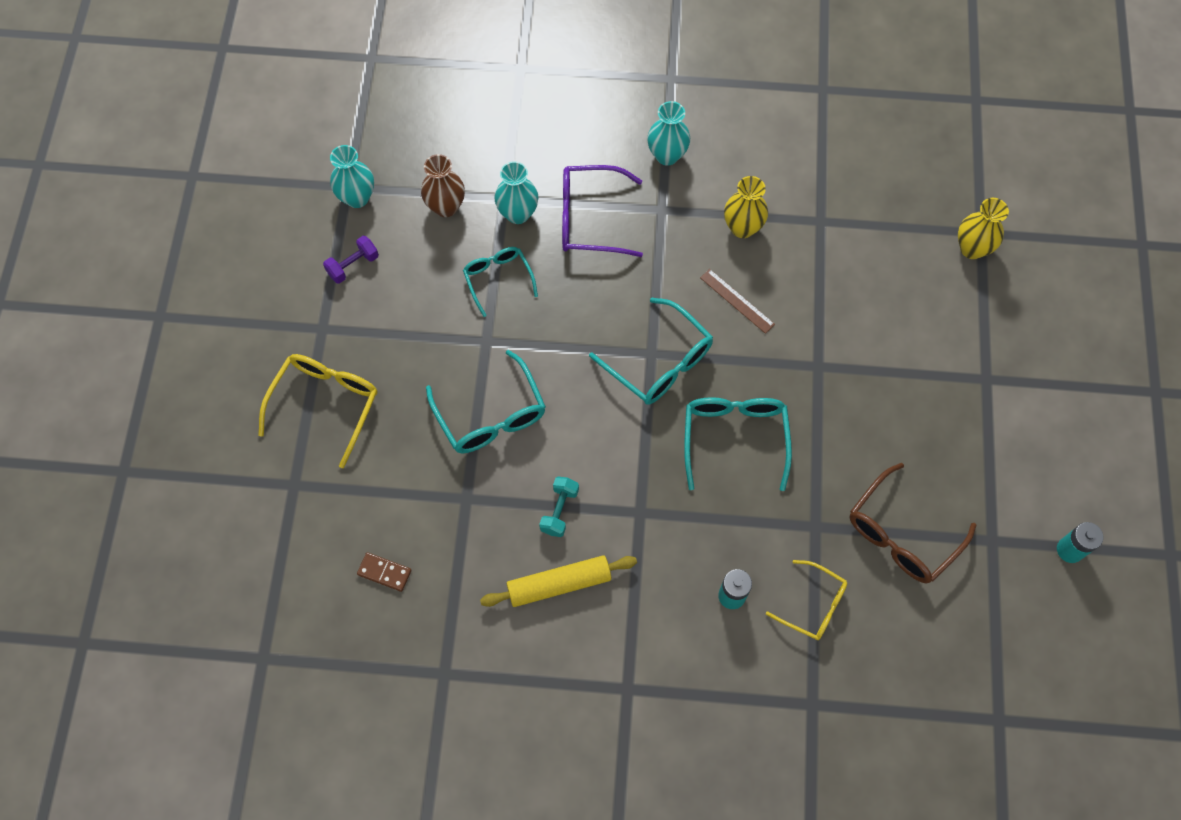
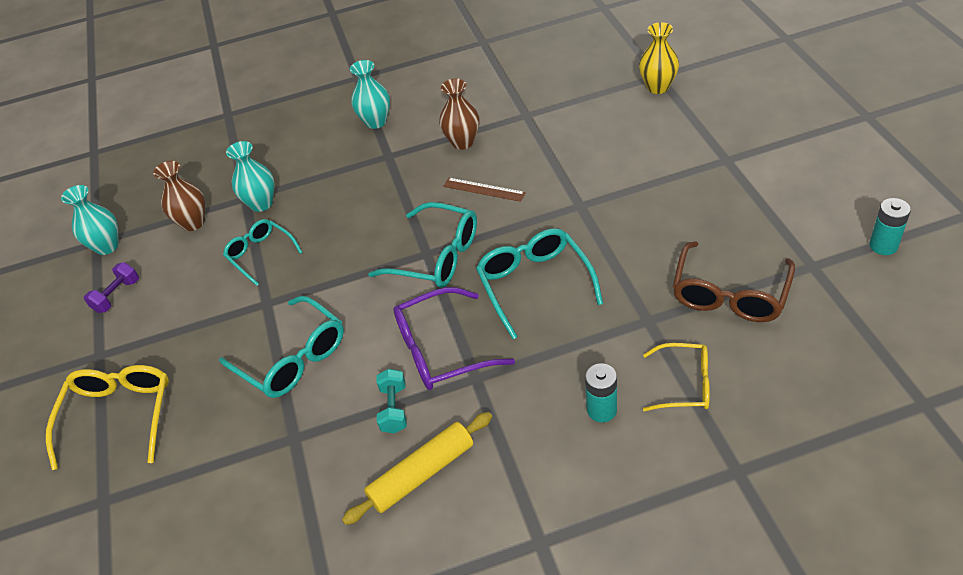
camera: 15 degrees left, 20 degrees down
brown domino [357,552,411,592] -> none
purple glasses [562,165,643,257] -> purple glasses moved to [393,287,515,390]
yellow vase [724,176,768,238] -> brown vase [439,78,479,150]

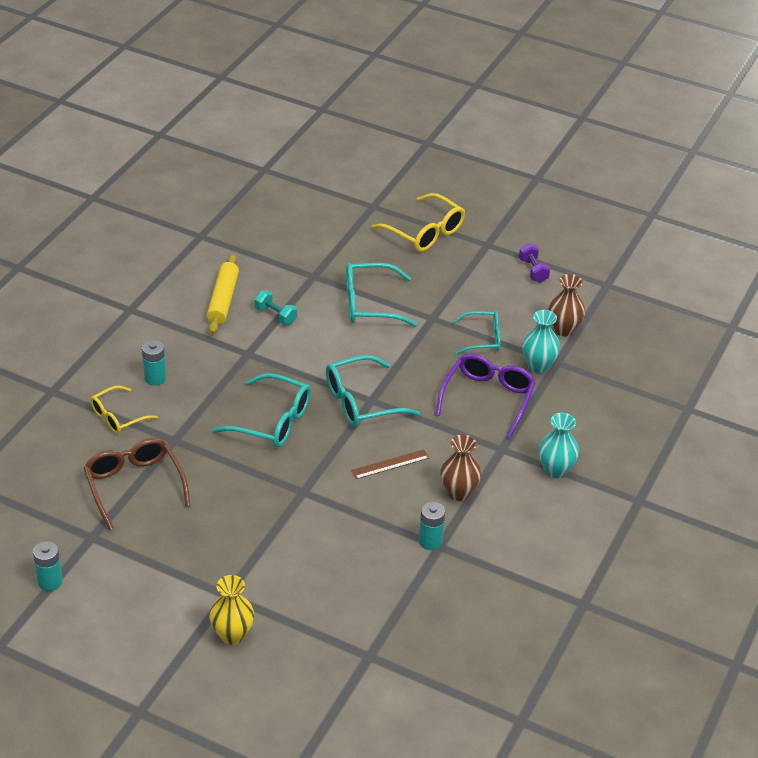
camera: 125 degrees right, 5 degrees down
turquoise vase [61,185,119,255] -> none
purple glasses [393,287,515,390] -> purple glasses moved to [435,354,536,438]
yellow vase [639,22,679,94] -> yellow vase moved to [209,575,254,645]
none -> turquoise battery [419,502,445,550]

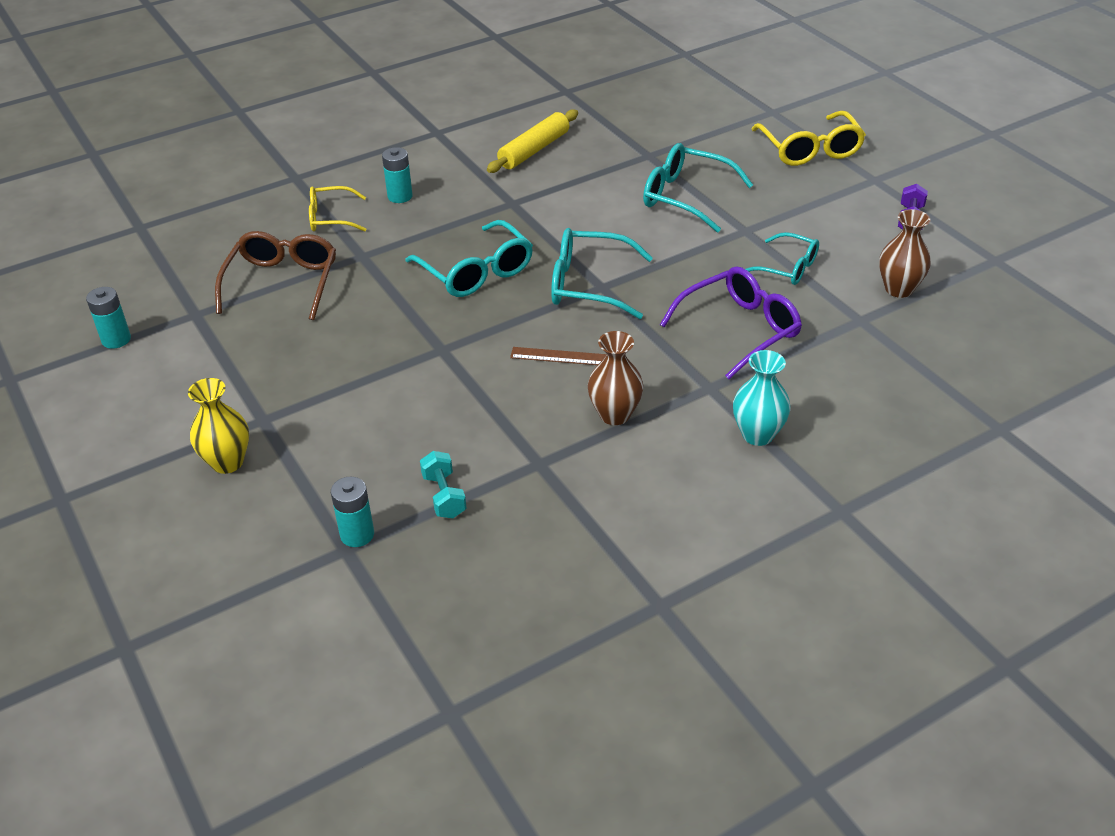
camera: 35 degrees right, 0 degrees up
turquoise dumbbell [254,290,297,325] -> turquoise dumbbell moved to [420,451,467,518]
turquoise battery [419,502,445,550] -> turquoise battery moved to [331,477,374,547]
turquoise vase [522,310,560,373] -> none

